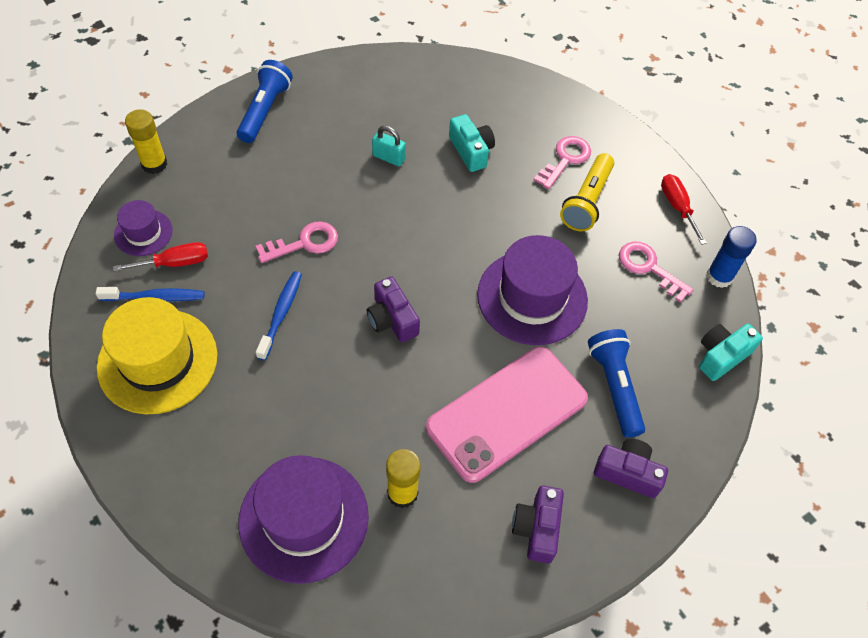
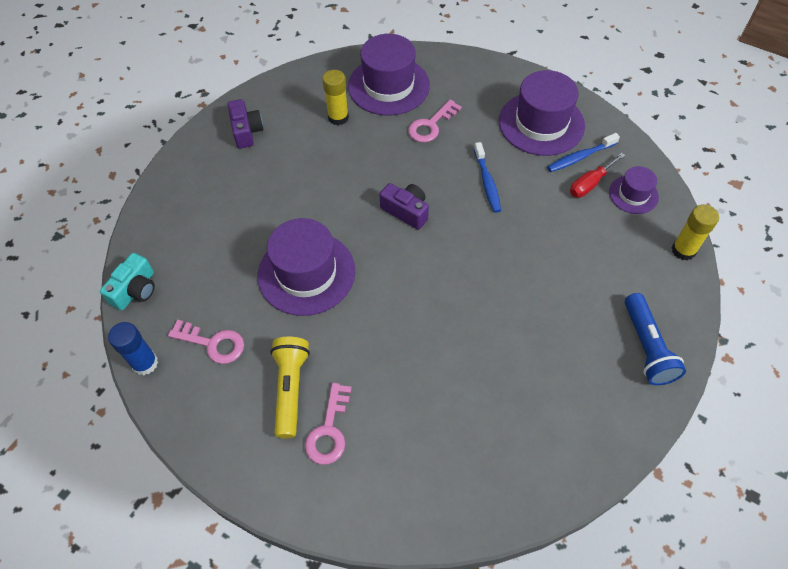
camera: 160 degrees right, 0 degrees up
yellow hat [97,297,217,414] -> purple hat [499,70,585,156]
pink key [256,221,338,263] -> pink key moved to [408,100,462,143]
turquoise padlock [372,126,406,166] -> none
pink phone [426,347,588,483] -> none
turquoise camera [449,114,495,172] -> none
blue flashlight [588,329,645,438] -> none
purple camera [594,439,668,498] -> none
red screwdriver [661,174,707,245] -> none

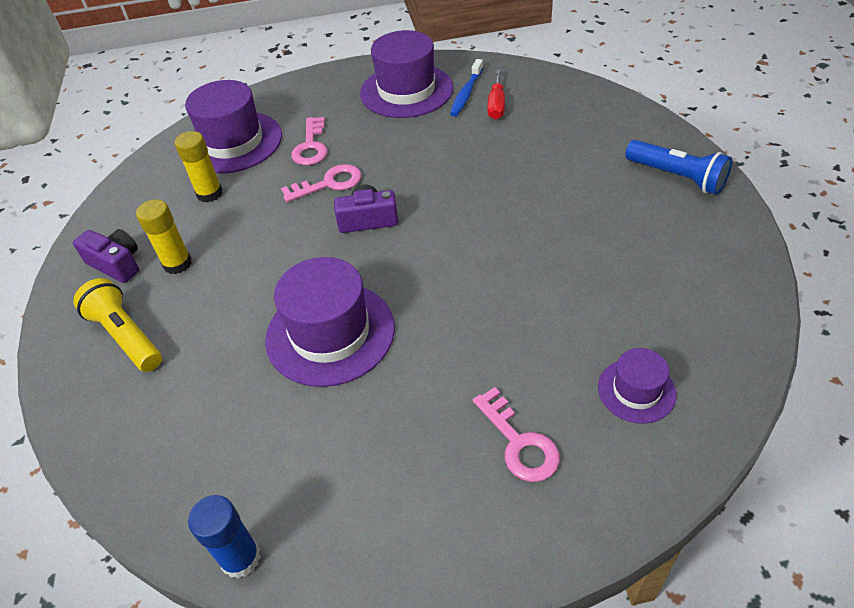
camera: 40 degrees left, 10 degrees down
turquoise camera [100,253,155,310] -> none
pink key [168,320,244,364] -> pink key moved to [281,164,362,202]
yellow flashlight [270,337,310,438] -> yellow flashlight moved to [73,278,162,372]
blue toothbrush [474,142,501,213] -> none
purple hat [609,166,659,214] -> purple hat moved to [598,348,677,424]
yellow glue stick [672,204,719,260] -> yellow glue stick moved to [136,199,192,274]

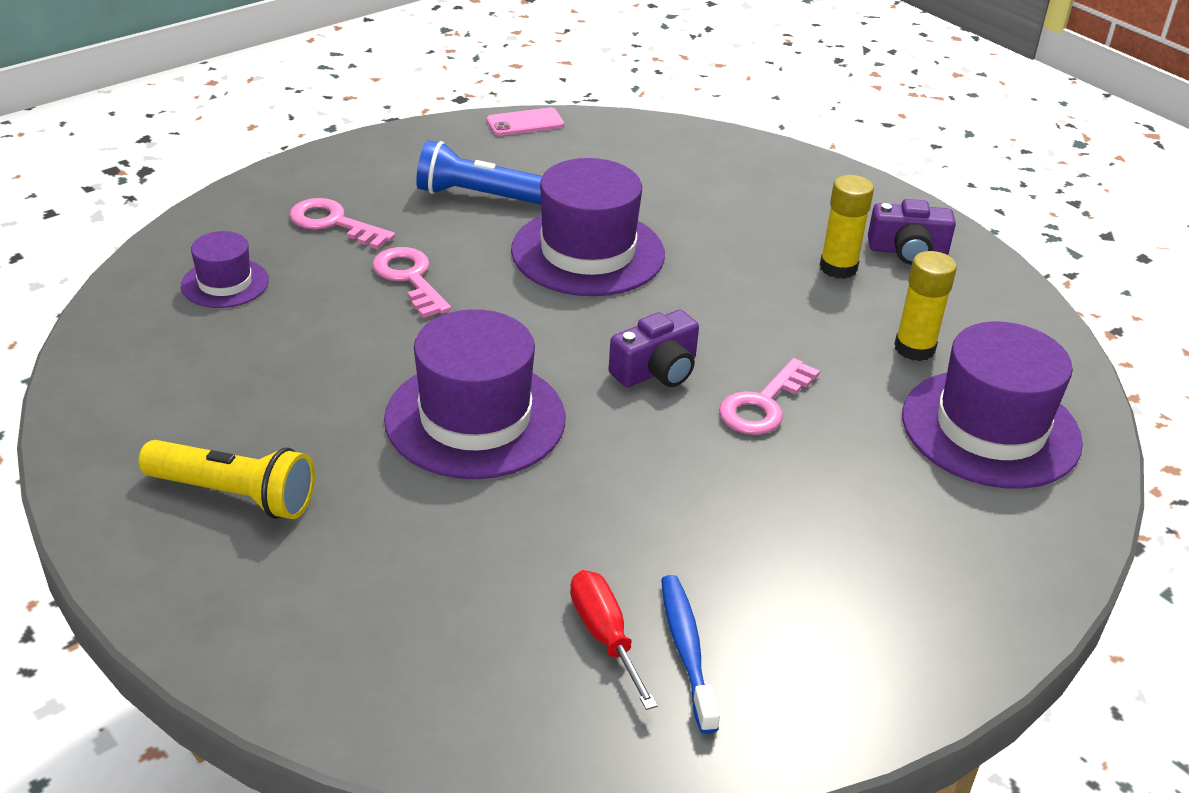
camera: 145 degrees right, 10 degrees down
yellow flashlight [73,278,162,372] -> yellow flashlight moved to [138,440,315,519]
blue glue stick [188,495,261,579] -> pink phone [487,108,564,136]
pink key [291,117,328,165] -> pink key moved to [372,247,451,318]
purple hat [360,30,453,118] -> purple hat moved to [384,309,566,479]
blue flashlight [625,140,732,195] -> blue flashlight moved to [416,140,543,205]

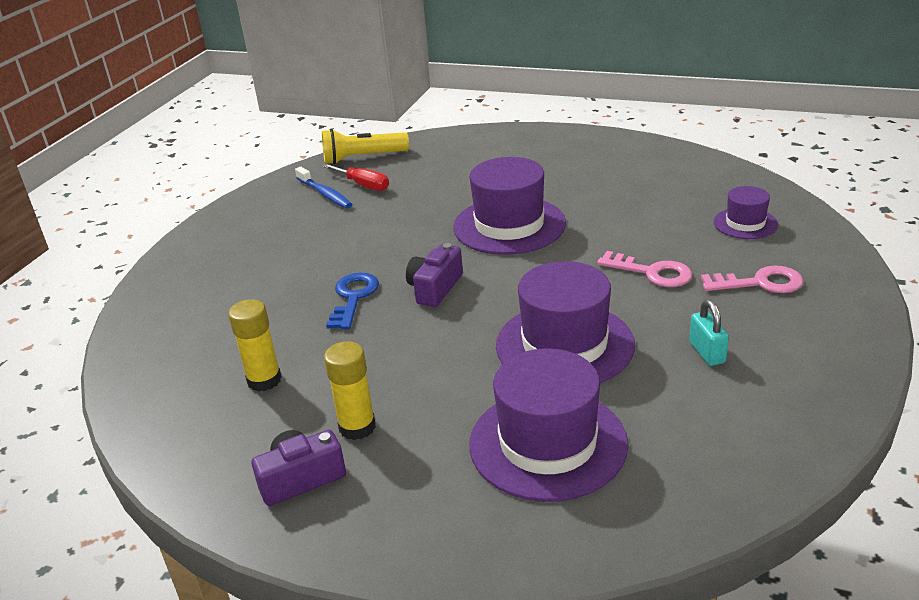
camera: 155 degrees right, 5 degrees down
yellow flashlight [138,440,315,519] -> yellow flashlight moved to [322,129,409,165]
blue flashlight [416,140,543,205] -> turquoise padlock [689,299,729,366]
pink phone [487,108,564,136] -> none
pink key [719,358,820,435] -> blue key [326,273,379,329]
purple hat [902,321,1083,489] -> purple hat moved to [469,348,628,502]

